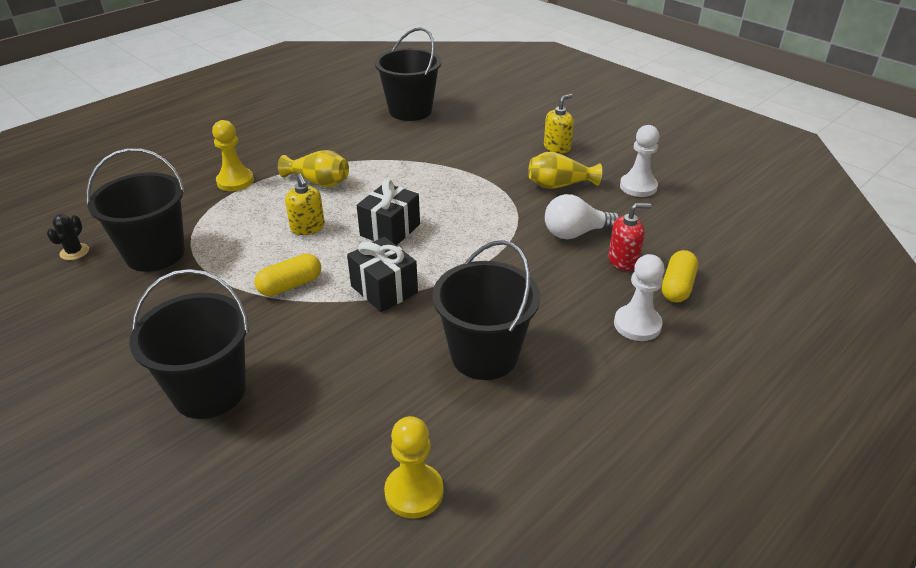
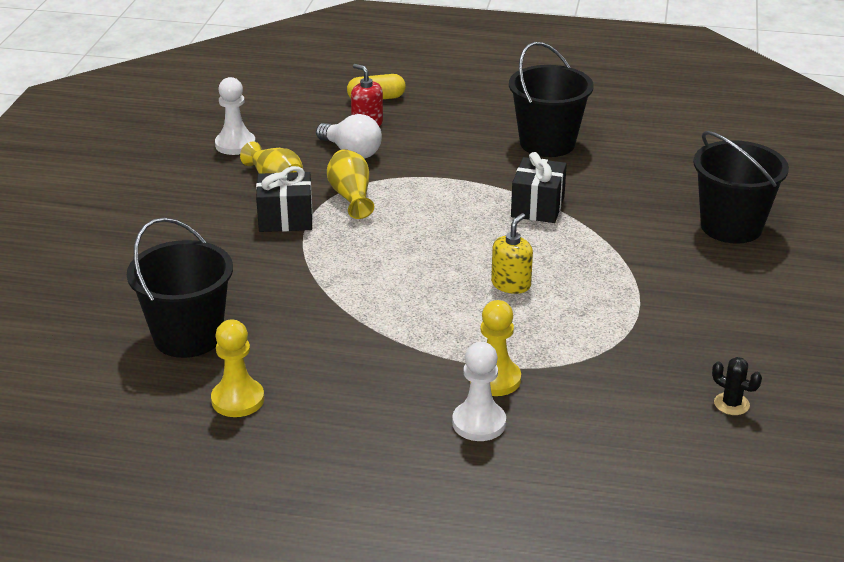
camera: 125 degrees left, 5 degrees down
black cactus [47,214,89,260] -> black cactus turned 60 degrees clockwise [712,357,762,415]
black bucket [86,148,185,272] -> none
yellow capsule [254,254,321,296] -> none
yellow vase [278,150,349,187] -> yellow vase moved to [327,149,374,219]
black gift [357,179,420,246] -> black gift moved to [256,166,313,232]
yellow pawn [384,416,444,519] -> yellow pawn moved to [211,320,264,417]
yellow soap dispenser [544,94,574,153] -> none
white pawn [614,254,665,341] -> white pawn moved to [452,342,506,441]

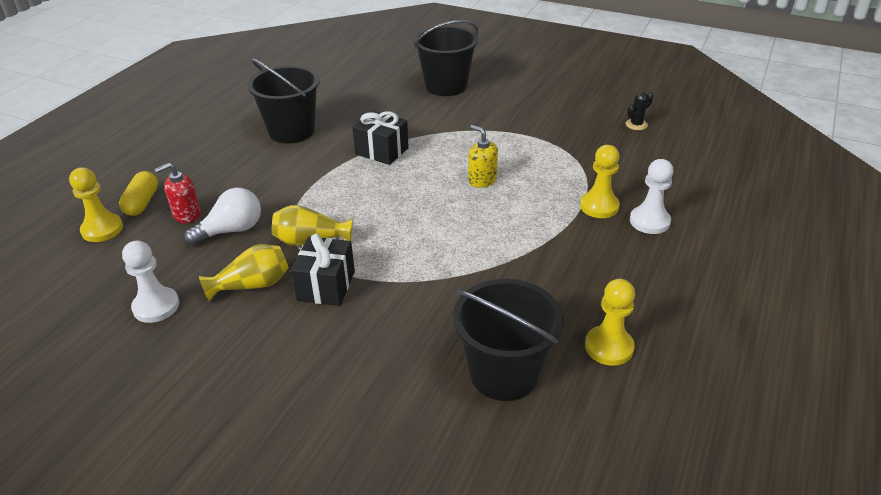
camera: 75 degrees left, 5 degrees up
none -> yellow pawn [69,167,123,242]

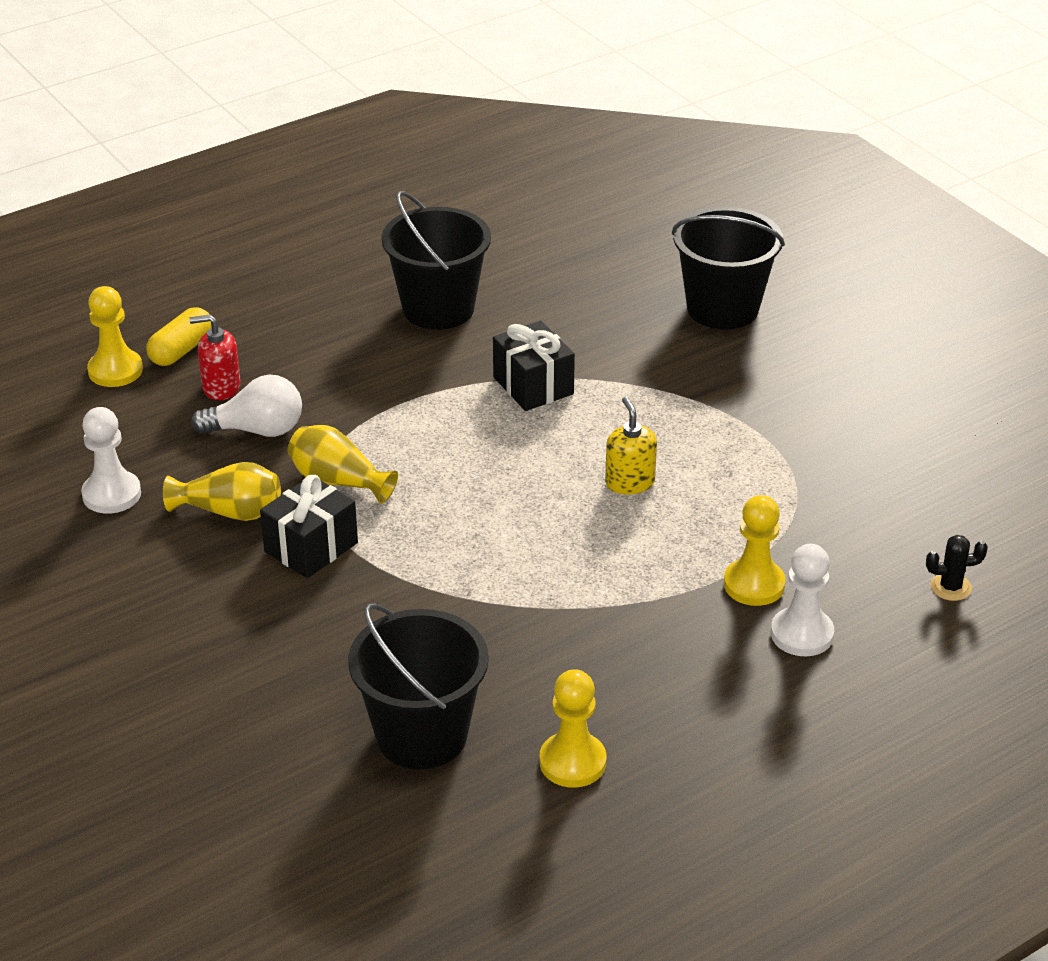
camera: 30 degrees right, 0 degrees up
black cactus [625,92,654,130] -> black cactus moved to [926,535,988,601]

